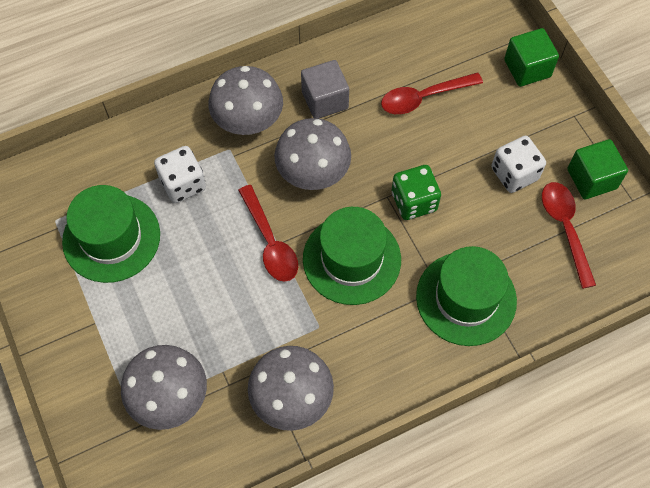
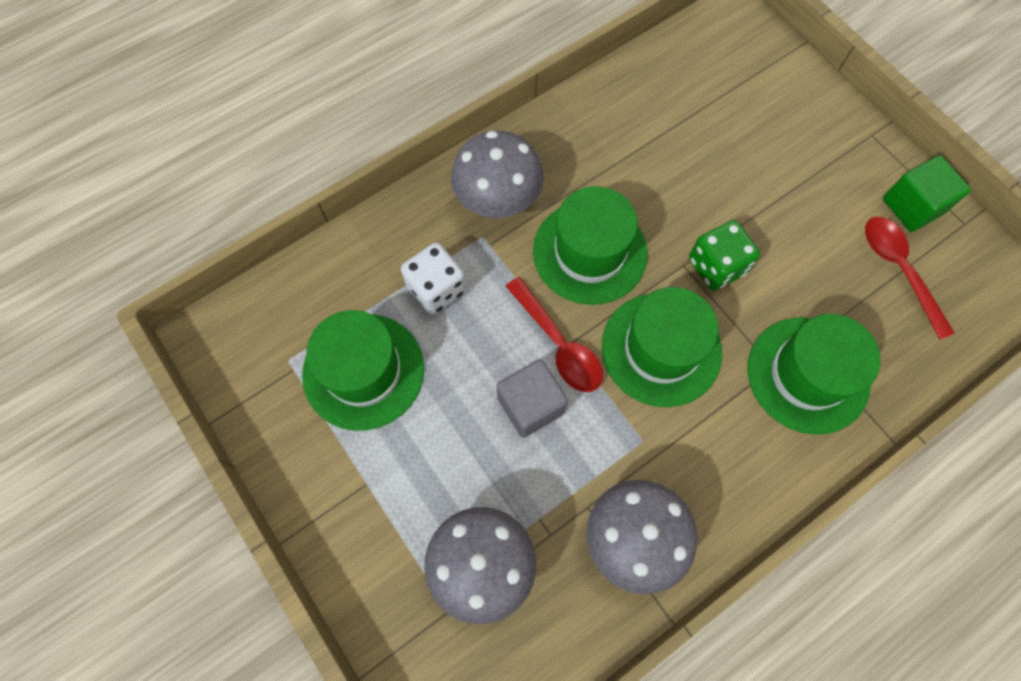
camera: 10 degrees left, 5 degrees up
grey mushroom [274,118,351,190] -> green hat [533,186,648,305]
grey cube [301,60,349,119] -> grey cube moved to [496,359,568,438]
red spoon [381,73,483,114] -> none
white dice [491,136,546,193] -> none
green cube [504,28,559,87] -> none

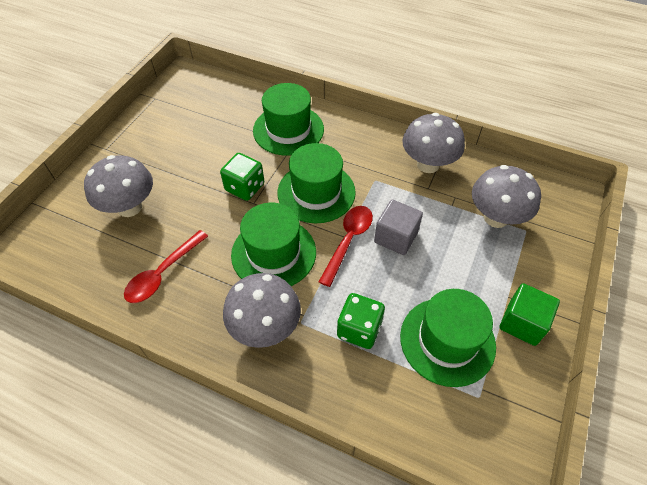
camera: 120 degrees left, 15 degrees down
white dice [401,242,466,315] -> green dice [337,293,385,349]
red spoon [865,217,955,340] -> red spoon moved to [124,230,208,303]
green cube [883,155,971,232] -> green cube moved to [500,283,560,346]
none -> grey mushroom [84,155,153,217]

